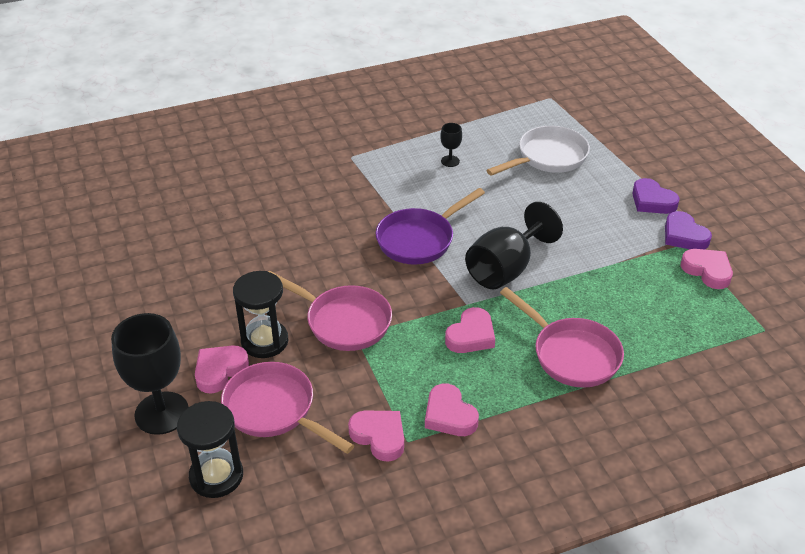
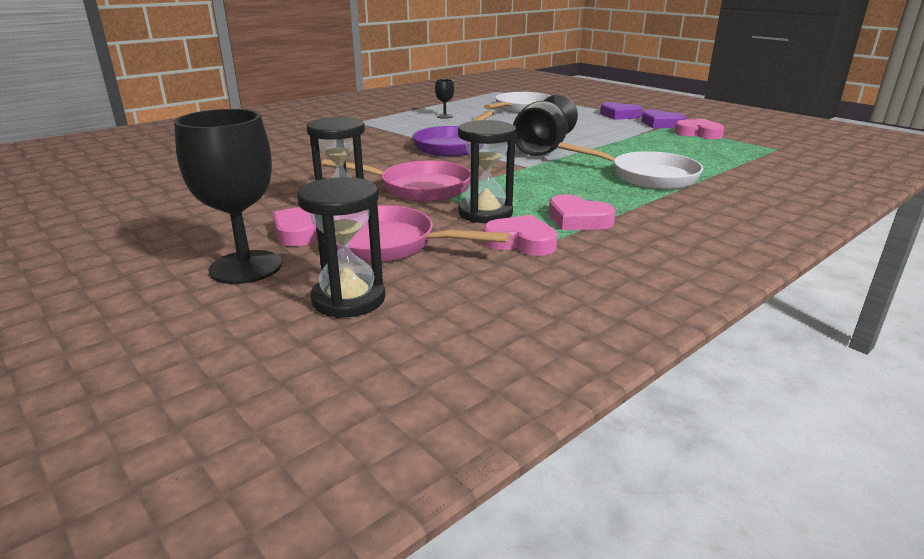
camera: 20 degrees left, 15 degrees down
pink heart [445,307,495,353] -> none
pink pan [500,287,624,388] -> white pan [558,142,703,190]
none -> black hourglass [458,120,516,223]

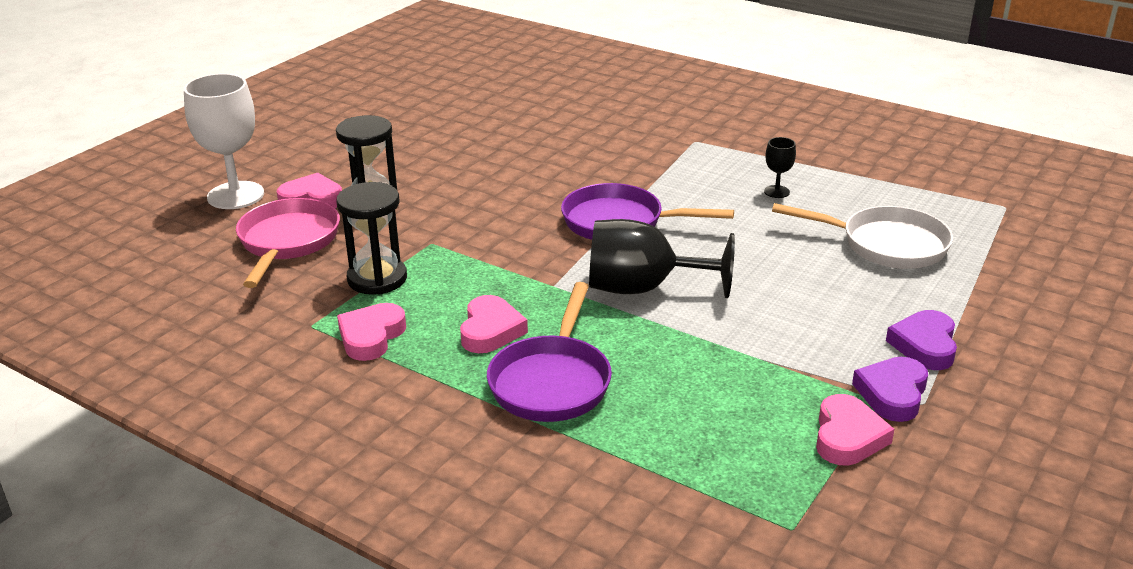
camera: 75 degrees right, 5 degrees up
black goblet [174,109,282,284] -> white goblet [184,73,264,209]
black hourglass [297,177,385,318] -> none
pink pan [322,159,471,202] -> none
pink heart [483,215,558,256] -> pink heart moved to [460,295,528,353]
white pan [558,142,703,190] -> purple pan [487,282,612,422]

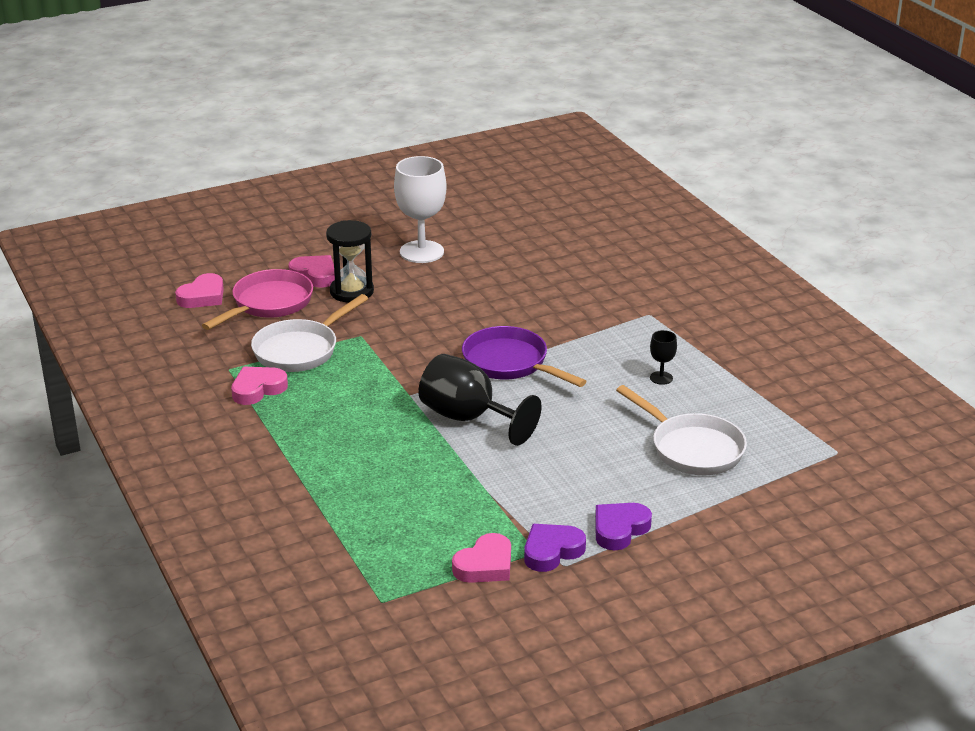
camera: 30 degrees right, 0 degrees up
white goblet [184,73,264,209] -> white goblet moved to [394,156,447,263]
black hourglass [336,182,407,295] -> white pan [251,294,368,372]
pink heart [460,295,528,353] -> pink heart moved to [175,273,224,308]
purple pan [487,282,612,422] -> none

